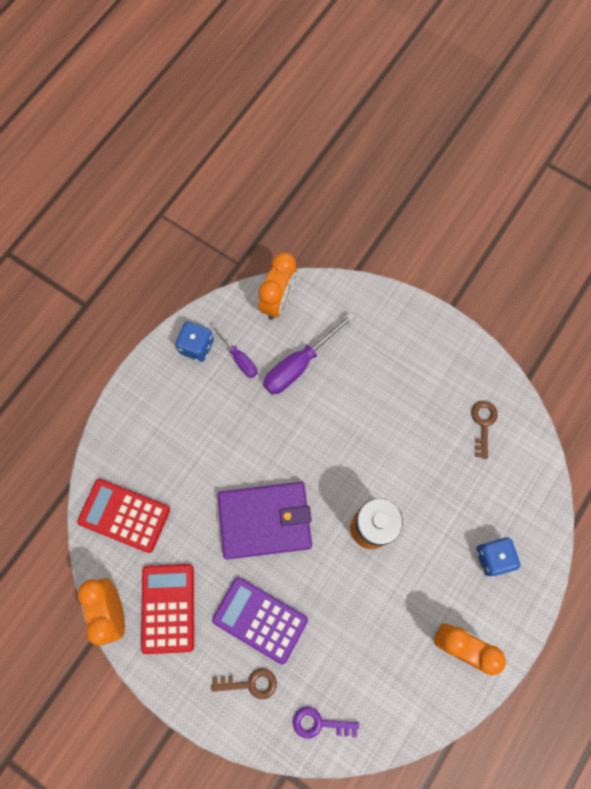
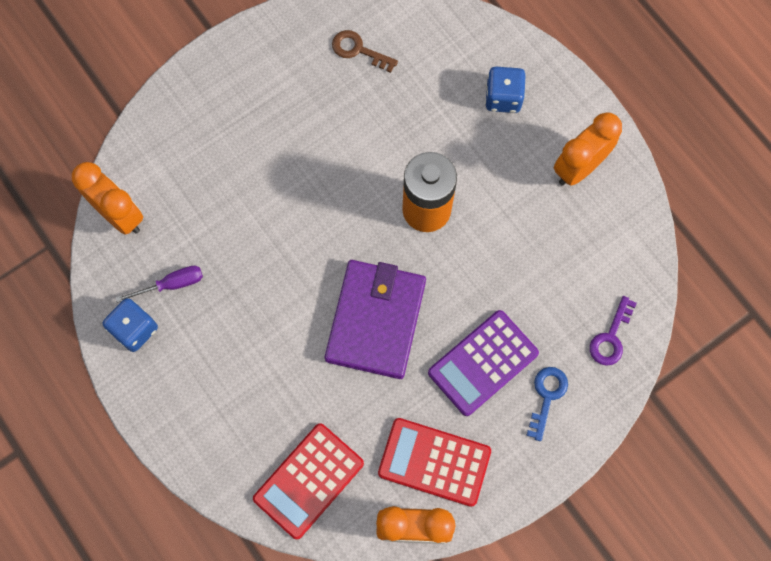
camera: 70 degrees left, 0 degrees up
brown key [211,668,277,699] -> blue key [526,367,568,441]
purple screwdriver [263,313,355,394] -> none

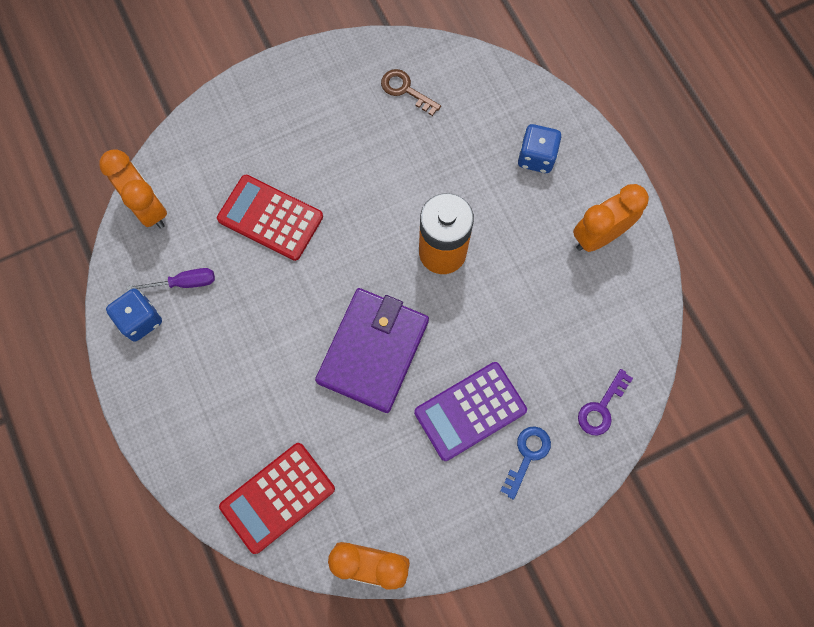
camera: 10 degrees right, 0 degrees up
red calculator [378,418,491,507] -> red calculator moved to [217,175,323,261]

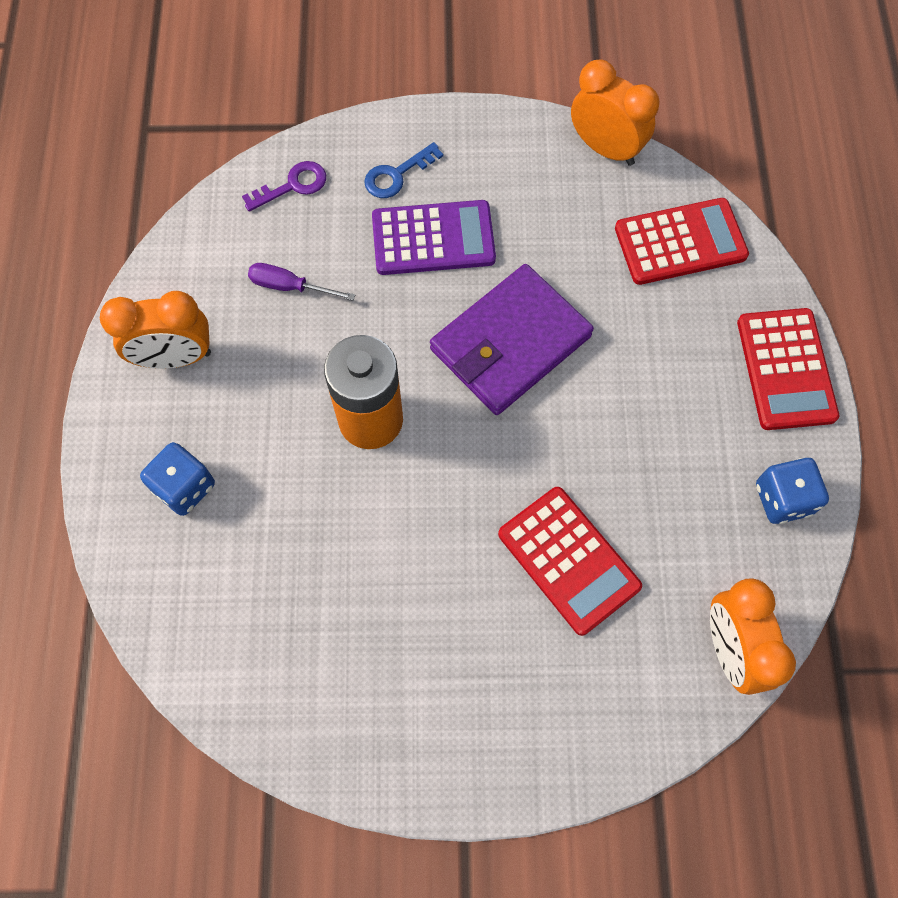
camera: 155 degrees left, 5 degrees down
purple screwdriver [127,268,215,291] -> purple screwdriver moved to [248,263,355,301]
brown key [381,69,441,116] -> none
none -> red calculator [737,308,839,430]

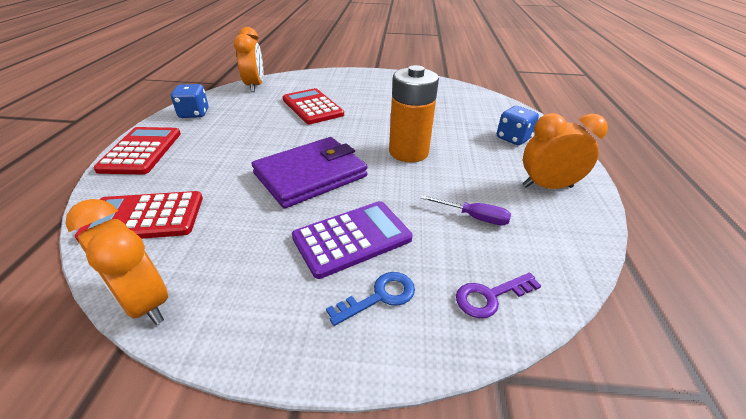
camera: 175 degrees left, 30 degrees down
purple calculator [372,200,496,275] -> purple calculator turned 150 degrees clockwise [292,201,413,279]

